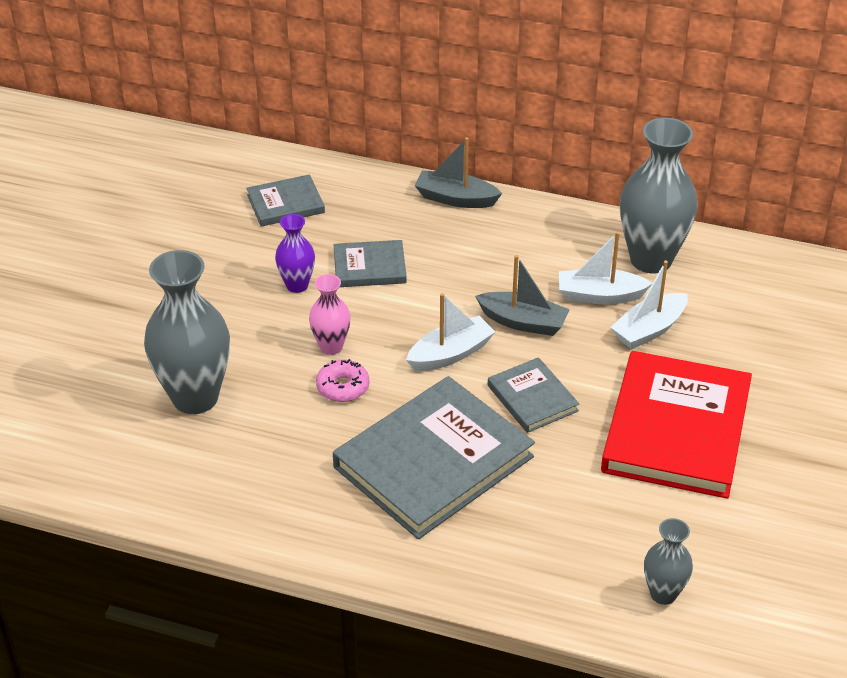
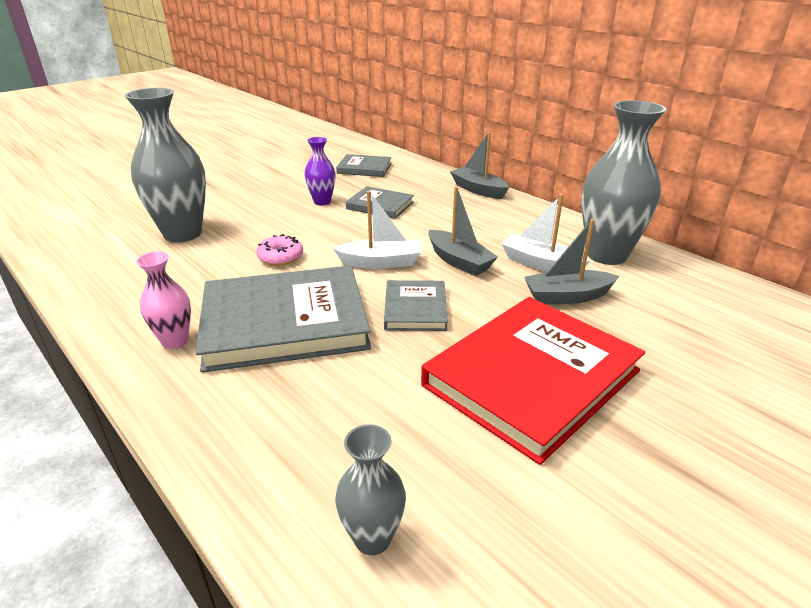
camera: 30 degrees right, 10 degrees down
pink vase [309,274,351,355] -> pink vase moved to [136,251,191,349]
white boat [610,260,688,349] -> grey boat [524,219,619,304]

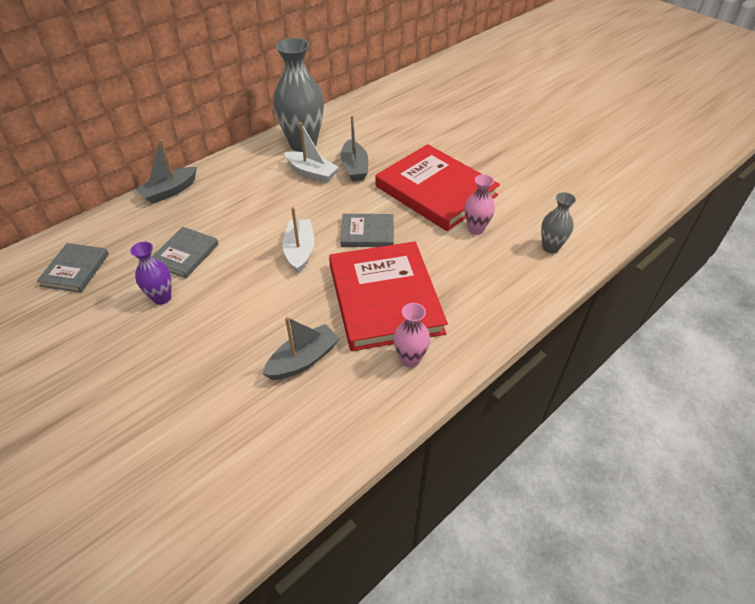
camera: 90 degrees left, 15 degrees up
grey vase [125,88,206,243] -> none
grey book [196,265,371,373] -> red book [329,241,448,351]
pink donut [256,234,303,266] -> none
grey boat [428,186,498,276] -> grey boat moved to [263,316,340,380]
white boat [501,194,590,272] -> white boat turned 90 degrees counterclockwise [284,122,339,183]
none -> pink vase [465,174,495,235]

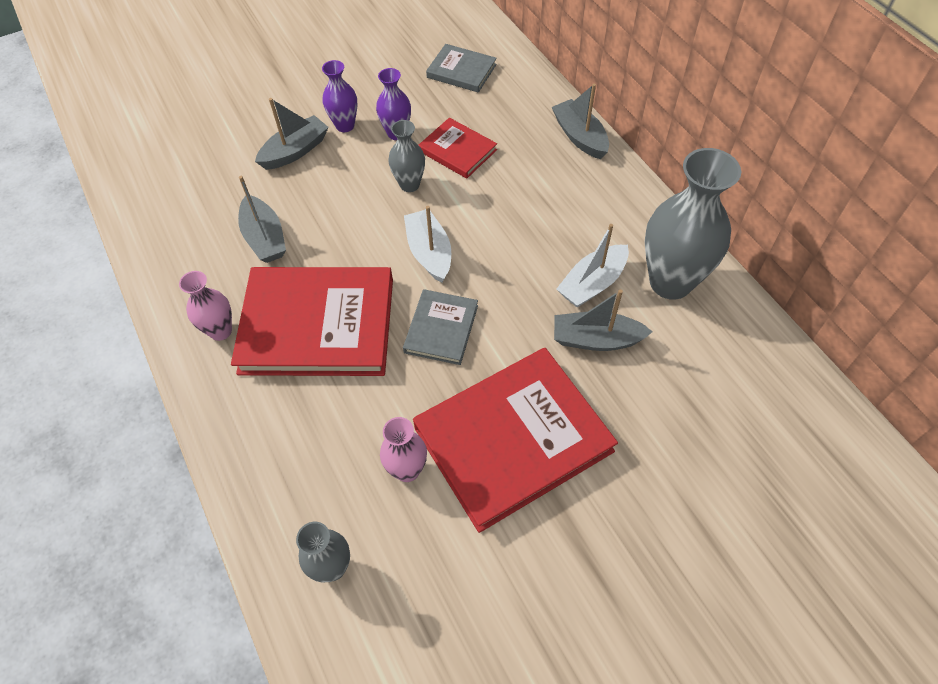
camera: 105 degrees right, 10 degrees up
grey book [152,227,219,278] -> red book [419,118,497,178]
white boat [282,207,315,273] -> white boat turned 120 degrees counterclockwise [404,206,451,283]
none -> grey boat [255,98,329,170]
none -> purple vase [322,60,358,132]
none -> grey vase [388,120,425,192]

